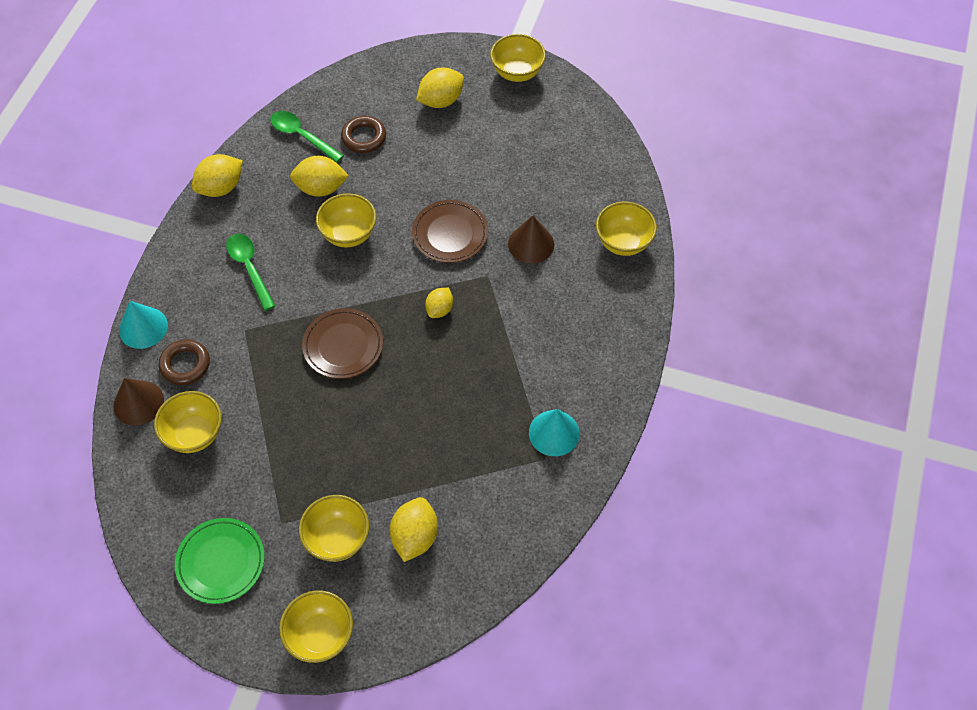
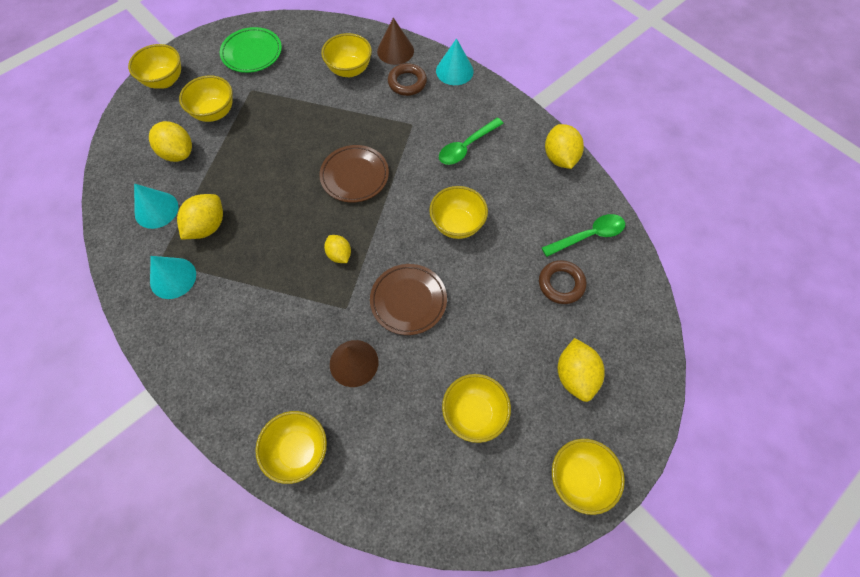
camera: 120 degrees right, 5 degrees up
green spoon [226,234,275,311] -> green spoon turned 135 degrees clockwise [439,118,504,165]
yellow lemon [290,156,349,197] -> yellow lemon moved to [177,194,223,239]
none -> turquoise cone [134,184,179,229]
none -> yellow bowl [442,374,511,443]

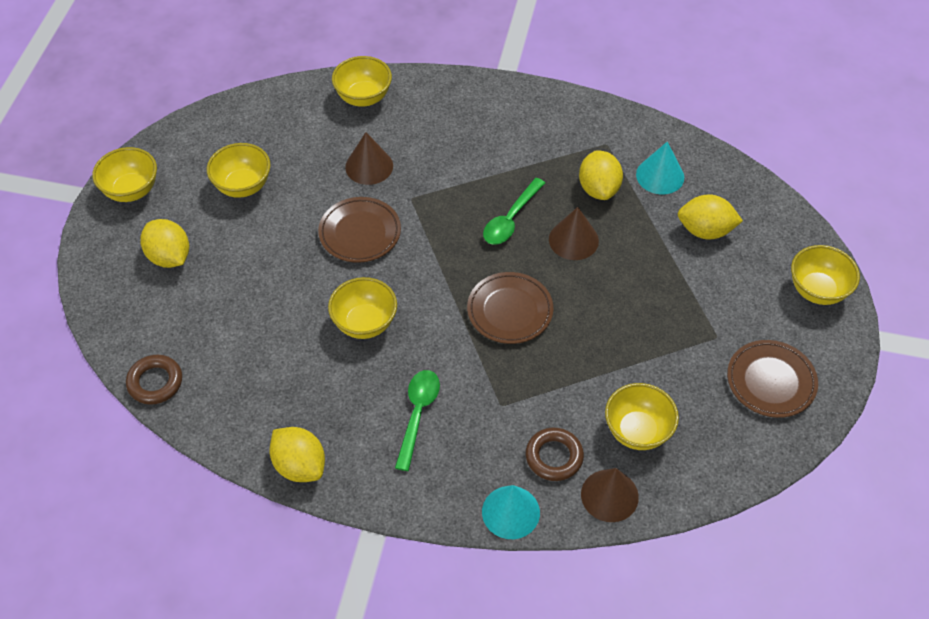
camera: 145 degrees right, 10 degrees down
turquoise cone [150,256,196,299] -> none
yellow bowl [179,75,233,122] -> none
green plate [220,27,282,73] -> brown plate [727,340,818,418]
yellow lemon [324,235,351,263] -> none
brown ring [539,260,586,304] -> brown ring moved to [126,355,182,405]
green spoon [542,214,625,257] -> green spoon moved to [483,178,545,245]
none -> brown cone [549,207,599,260]

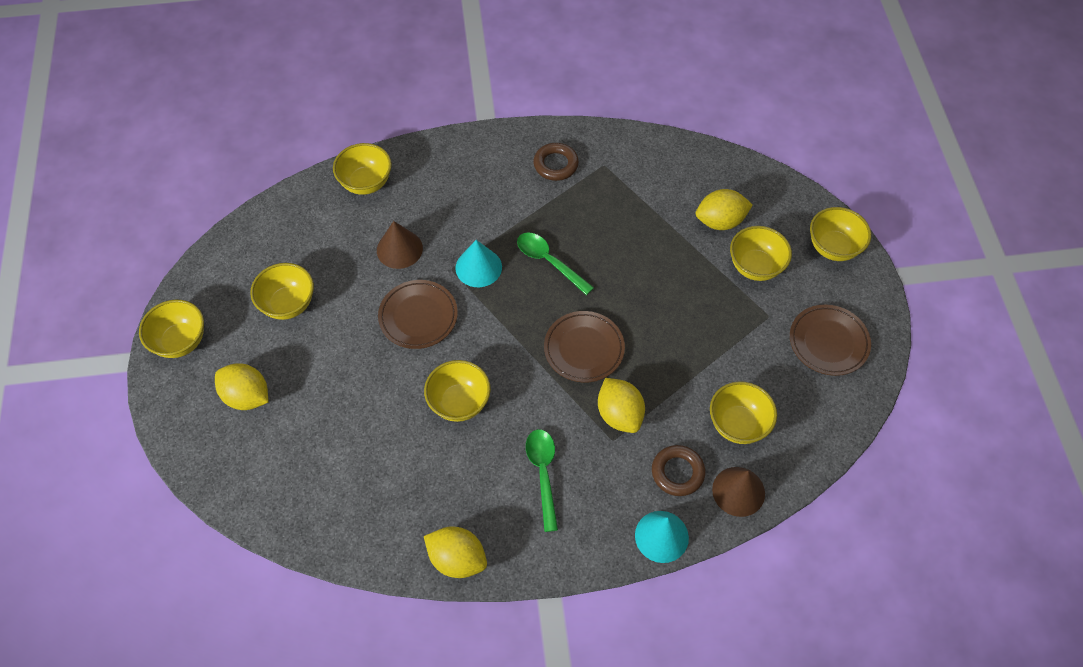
camera: 20 degrees left, 5 degrees up
brown ring [126,355,182,405] -> brown ring moved to [533,143,579,181]
green spoon [483,178,545,245] -> green spoon turned 120 degrees clockwise [517,233,594,295]
brown cone [549,207,599,260] -> none
yellow lemon [579,150,623,200] -> yellow lemon moved to [598,378,645,433]
turquoise cone [636,142,684,195] -> turquoise cone moved to [455,240,502,287]
none -> yellow bowl [730,226,792,281]

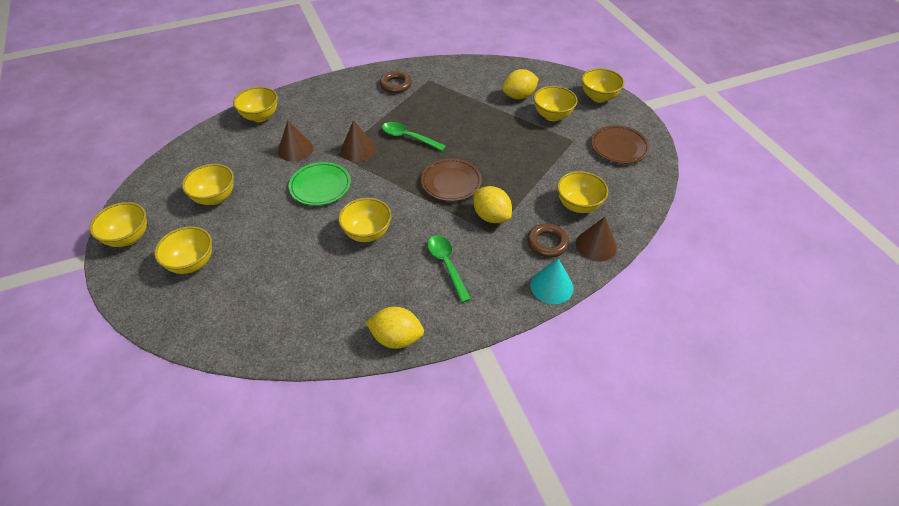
camera: 15 degrees left, 10 degrees down
yellow lemon [215,363,268,410] -> yellow bowl [154,226,212,274]
brown plate [378,280,458,349] -> green plate [289,162,351,206]
turquoise cone [455,240,502,287] -> brown cone [341,120,376,162]

